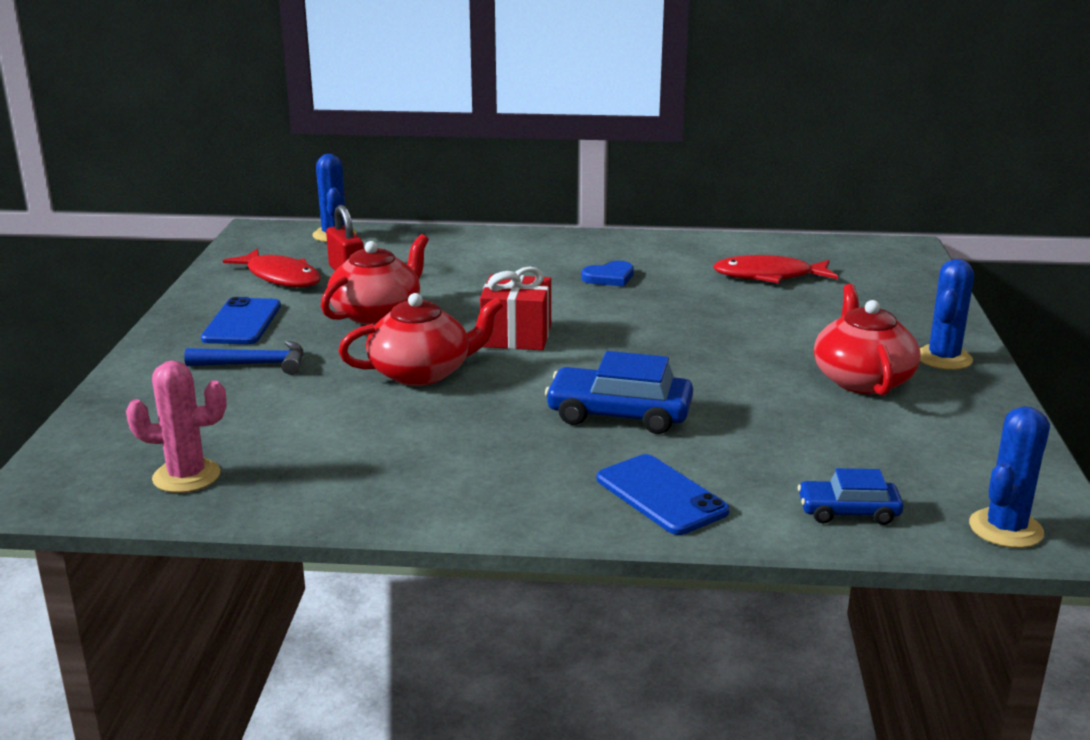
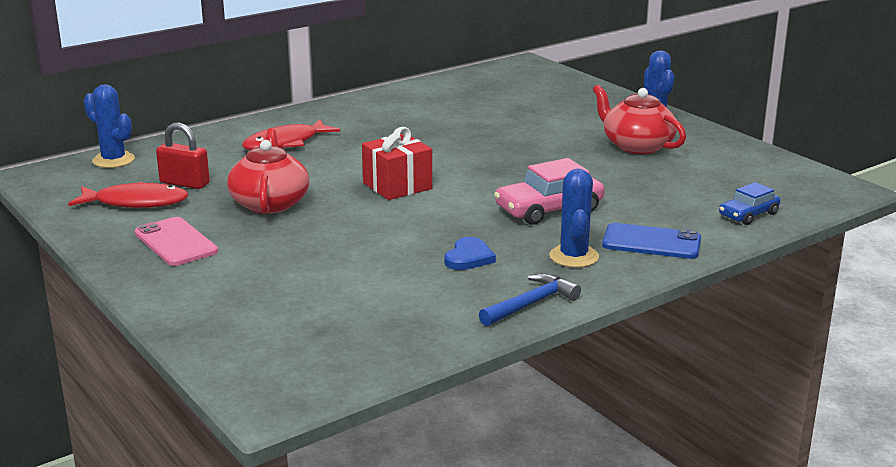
camera: 40 degrees left, 0 degrees up
pink cactus [126,361,227,493] -> none
blue hammer [184,341,304,375] -> blue hammer moved to [479,274,581,326]
blue phone [201,297,281,344] -> pink phone [135,217,218,266]
red teapot [338,293,503,386] -> none
blue car [545,351,693,434] -> pink car [494,158,605,225]
blue heart [581,261,634,286] -> blue heart moved to [444,237,496,270]
red fish [713,255,838,283] -> red fish moved to [242,119,340,150]
blue cactus [969,406,1050,548] -> blue cactus moved to [549,169,599,268]

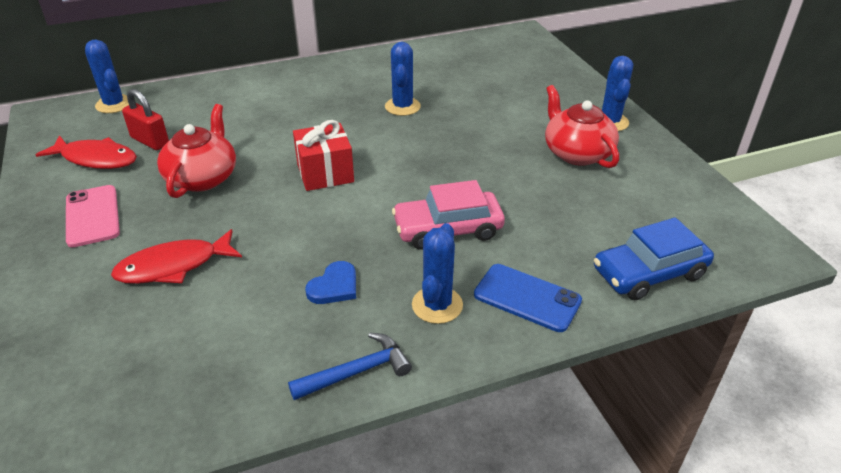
camera: 15 degrees right, 15 degrees up
red fish [242,119,340,150] -> red fish moved to [111,229,242,284]
blue car [719,182,781,225] -> blue car [594,217,714,300], size x1.64
none -> blue cactus [385,42,421,116]

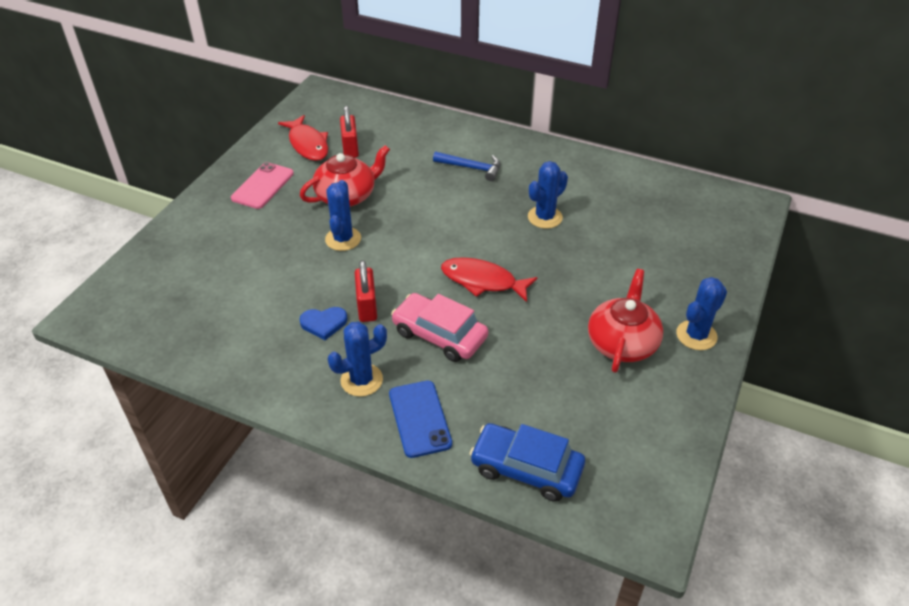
camera: 45 degrees right, 5 degrees up
blue cactus [85,39,129,113] -> blue cactus moved to [325,180,361,251]
red fish [111,229,242,284] -> red fish moved to [441,257,538,302]
blue hammer [288,333,412,400] -> blue hammer moved to [433,152,500,181]
red gift [293,120,354,191] -> none
none -> red padlock [355,260,377,322]

